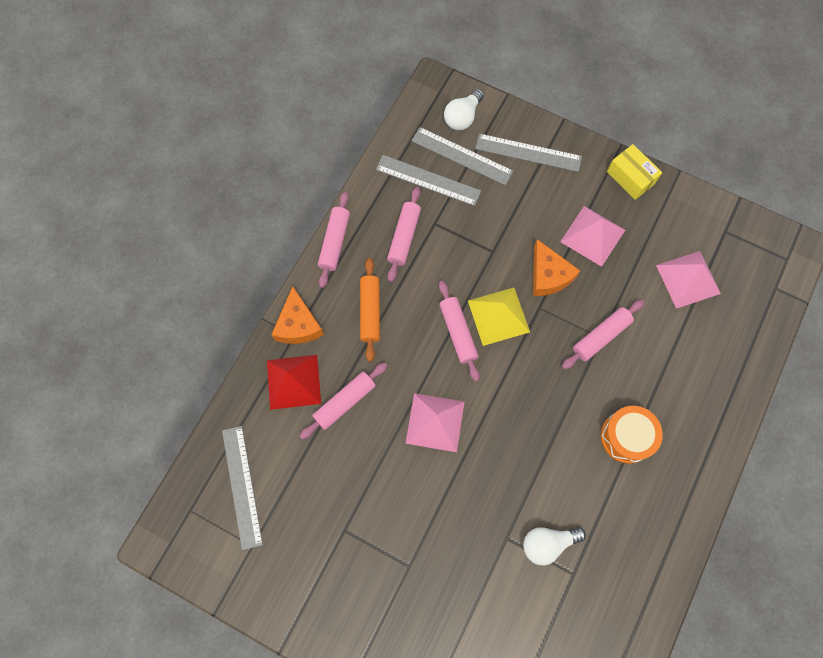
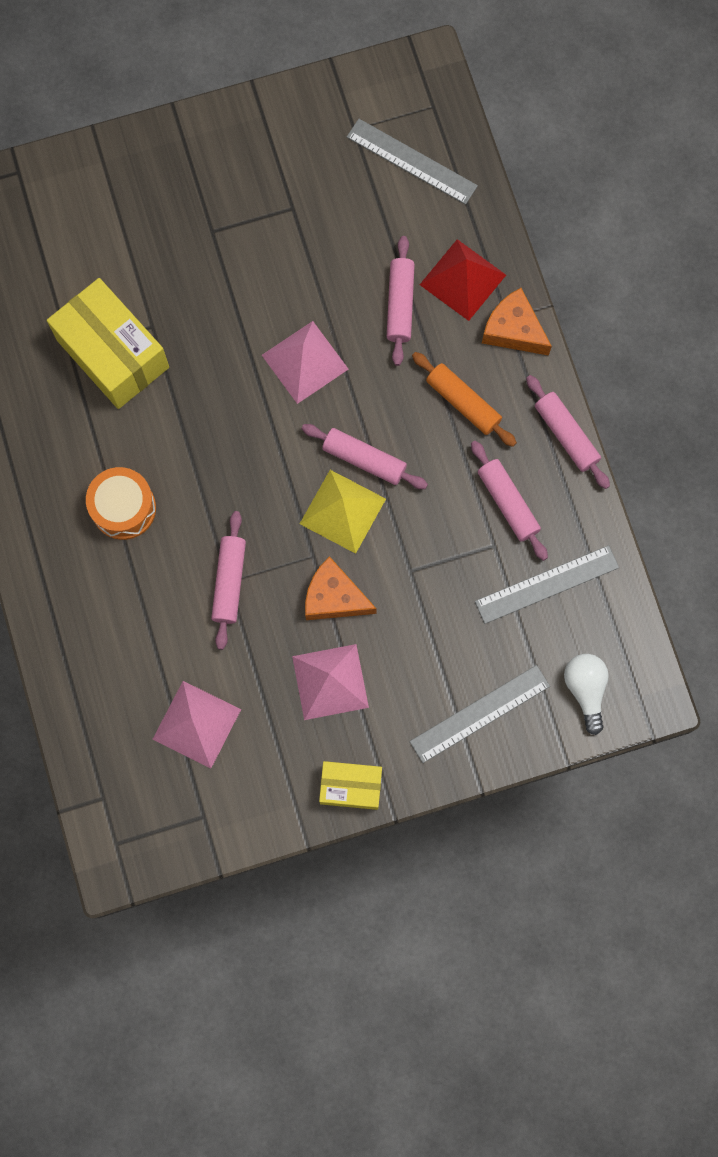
camera: 135 degrees right, 5 degrees up
grey ruler [411,127,513,185] -> none
white light bulb [523,527,586,565] -> yellow box [47,278,169,409]

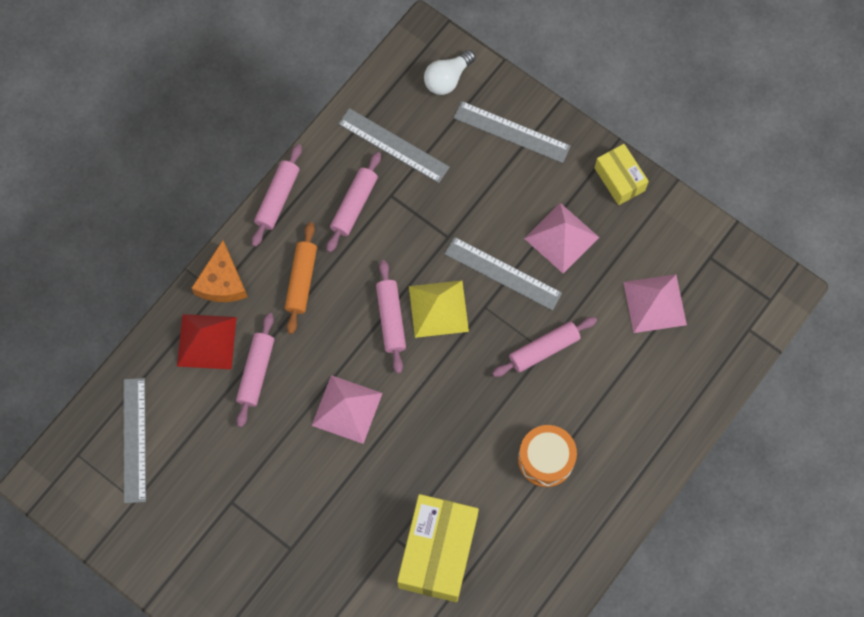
camera: 125 degrees left, 5 degrees down
orange cheese [305,556,377,620] -> grey ruler [445,237,562,310]
pink rolling pin [387,236,415,366] -> pink rolling pin turned 45 degrees counterclockwise [236,313,274,427]

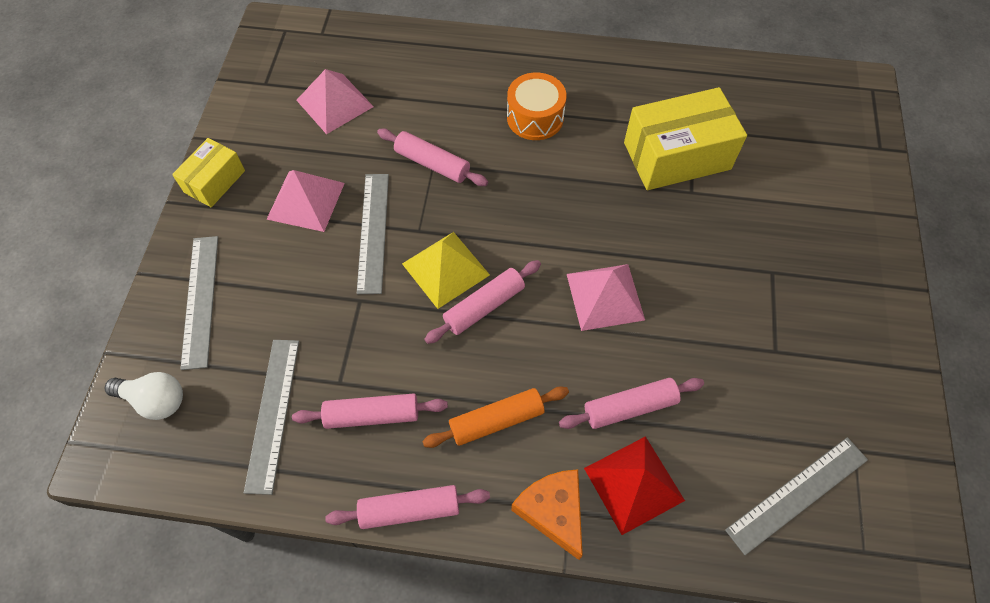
camera: 120 degrees left, 10 degrees down
orange cheese [192,240,248,302] -> orange cheese turned 90 degrees counterclockwise [511,469,583,560]

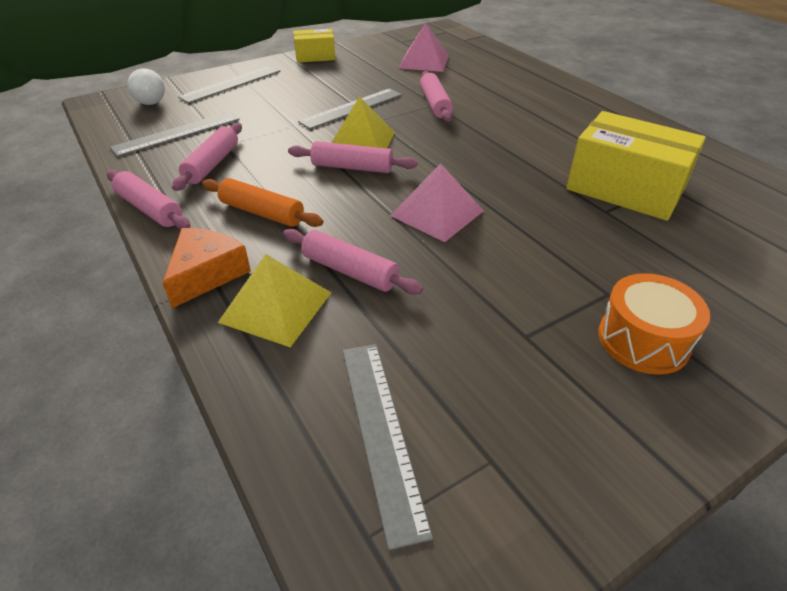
camera: 50 degrees right, 20 degrees down
pink pyramid [266,170,345,232] -> none
pink rolling pin [292,394,448,429] -> pink rolling pin turned 60 degrees clockwise [172,123,242,191]
orange drum [507,72,567,140] -> orange drum moved to [598,273,710,375]
red pyramid [584,436,685,535] -> yellow pyramid [218,254,331,347]
grey ruler [725,437,868,555] -> grey ruler turned 60 degrees clockwise [343,344,433,550]

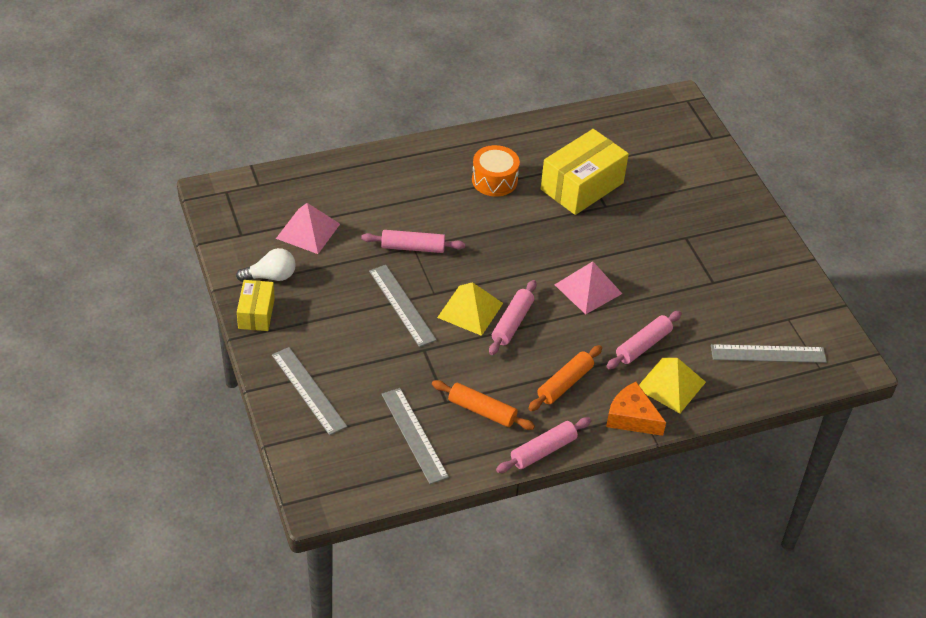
camera: 80 degrees left, 5 degrees up
white light bulb [128,68,165,105] -> white light bulb moved to [236,248,296,282]
pink rolling pin [172,123,242,191] -> orange rolling pin [432,380,535,430]
orange drum [598,273,710,375] -> orange drum moved to [472,145,520,196]

